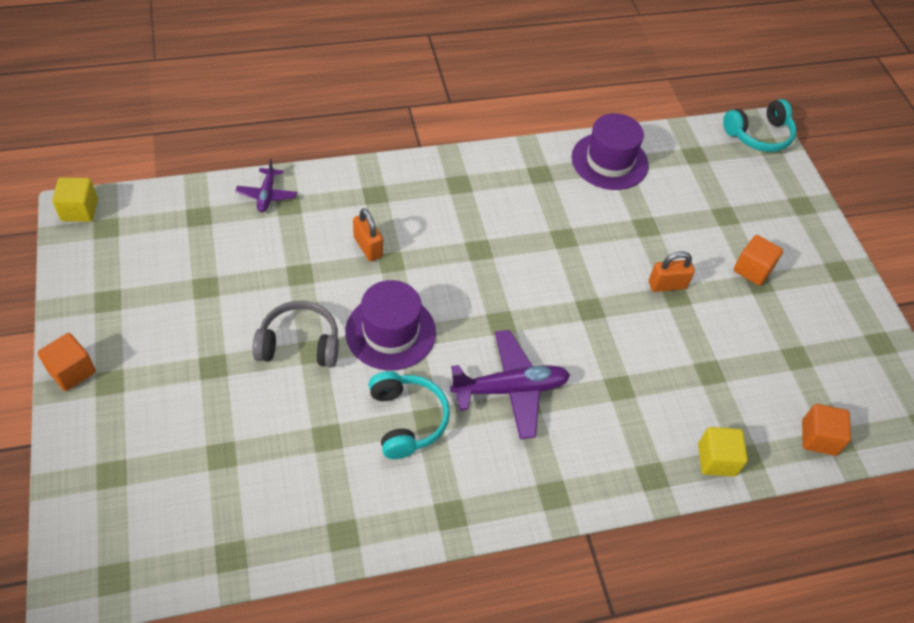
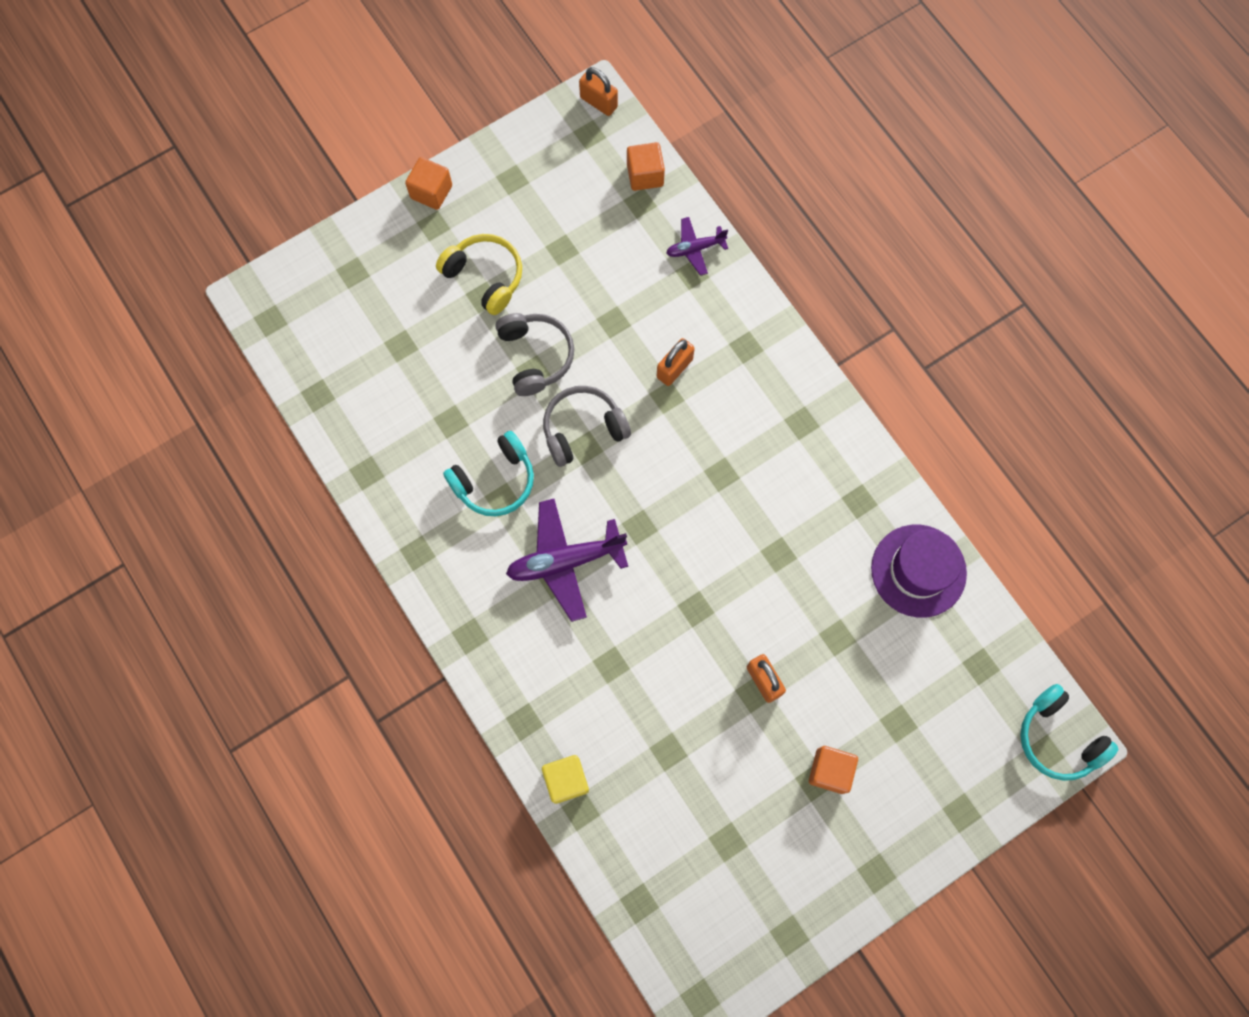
camera: 75 degrees right, 20 degrees up
yellow cube [52,178,98,222] -> orange padlock [579,67,618,116]
purple hat [345,280,436,371] -> grey headphones [543,386,631,467]
purple plane [450,330,570,439] -> purple plane turned 105 degrees clockwise [506,499,628,622]
orange cube [802,404,851,456] -> orange cube moved to [627,142,665,191]
none -> yellow headphones [436,234,522,315]

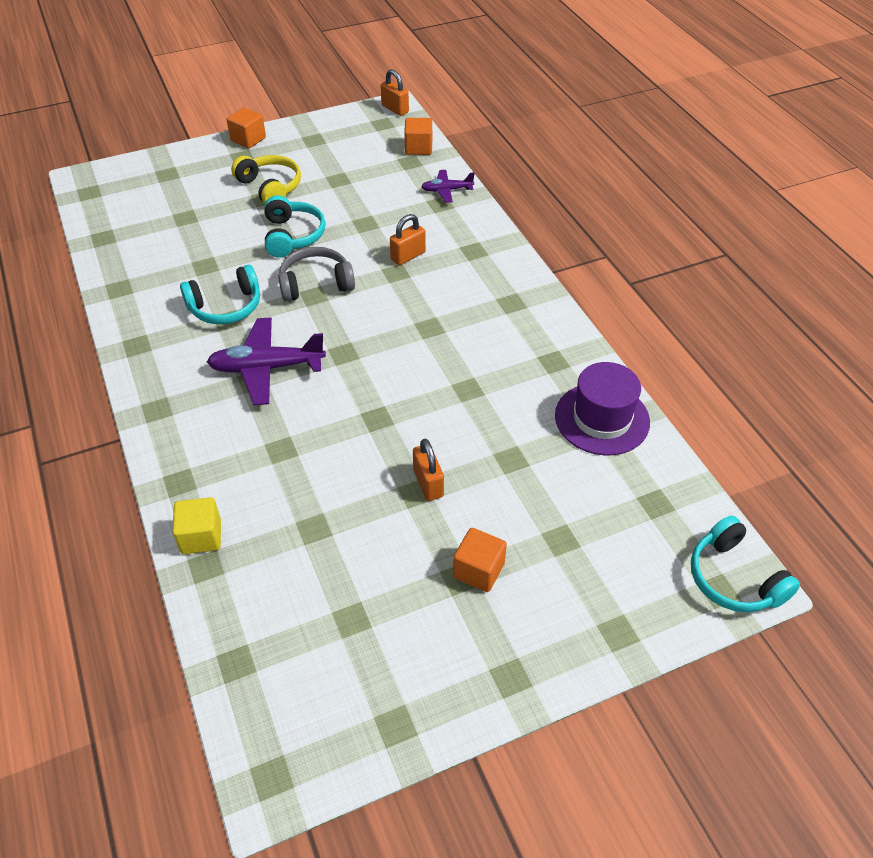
camera: 10 degrees right, 25 degrees down
grey headphones [495,313,574,396] -> turquoise headphones [264,195,326,258]

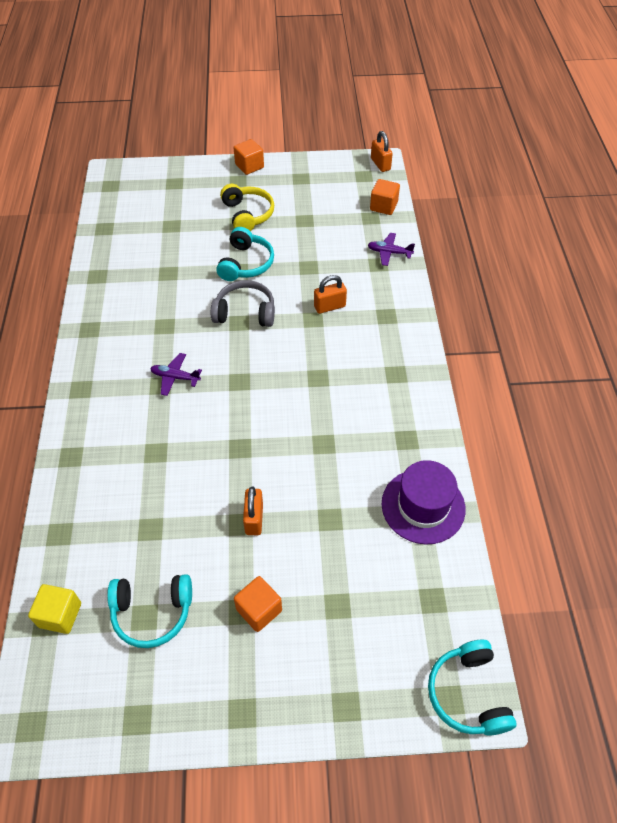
camera: 20 degrees right, 5 degrees up
yellow cube [172,497,221,554] -> yellow cube moved to [28,584,81,634]
turquoise headphones [180,265,260,324] -> turquoise headphones moved to [107,574,192,648]
purple plane [207,317,326,405] -> purple plane [150,353,202,396], size x0.55

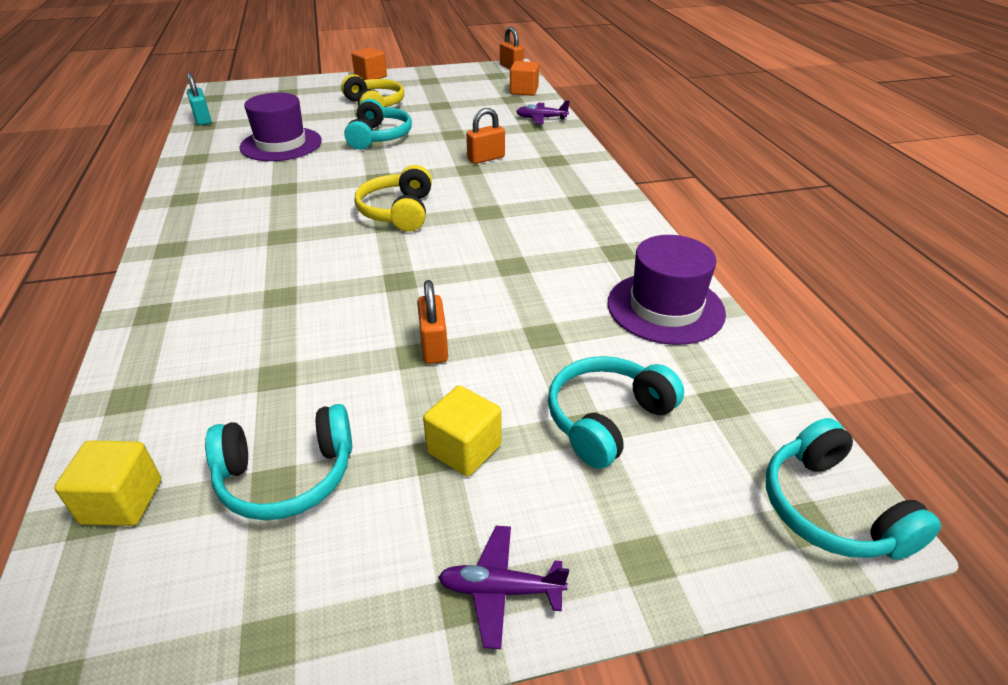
camera: 10 degrees left, 15 degrees down
purple plane [150,353,202,396] -> purple plane moved to [438,526,569,649]
grey headphones [211,280,275,327] -> none
orange cube [234,576,282,632] -> yellow cube [423,386,501,476]
none -> turquoise padlock [187,73,211,125]
none -> purple hat [240,92,322,161]
none -> yellow headphones [355,165,432,232]
none -> turquoise headphones [548,356,684,469]

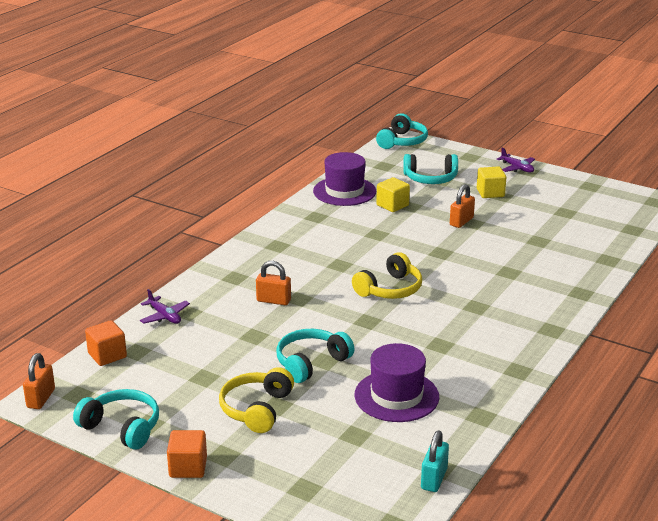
camera: 135 degrees left, 10 degrees down
yellow cube [54,440,161,526] -> yellow cube moved to [376,177,410,212]
turquoise headphones [205,404,352,520] -> turquoise headphones moved to [73,389,159,450]

